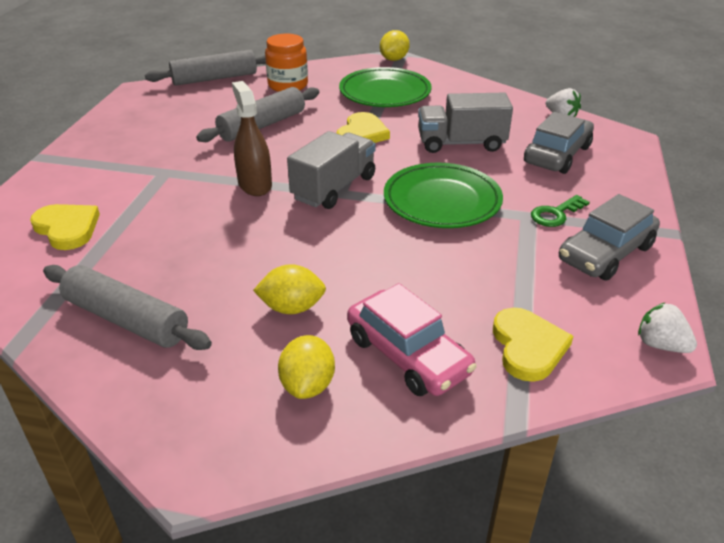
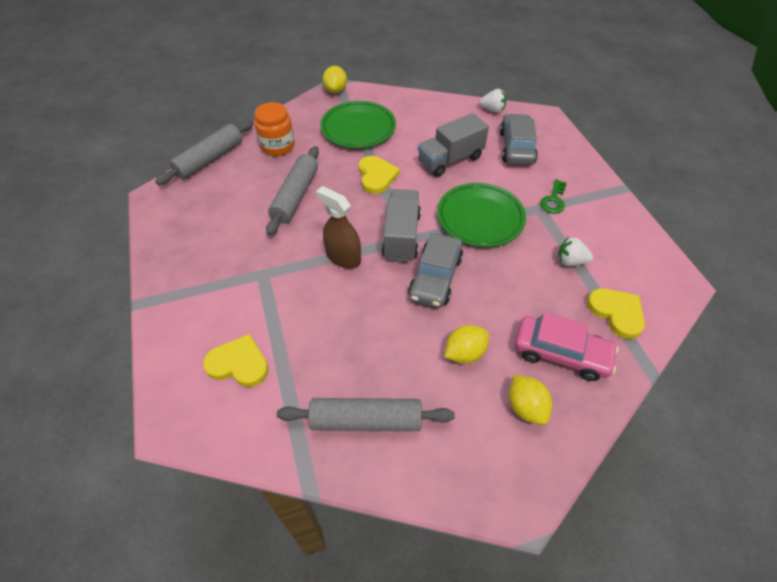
camera: 30 degrees left, 15 degrees up
grey car [559,194,660,281] -> grey car moved to [408,233,463,308]
white strawberry [638,302,697,353] -> white strawberry moved to [558,237,593,266]

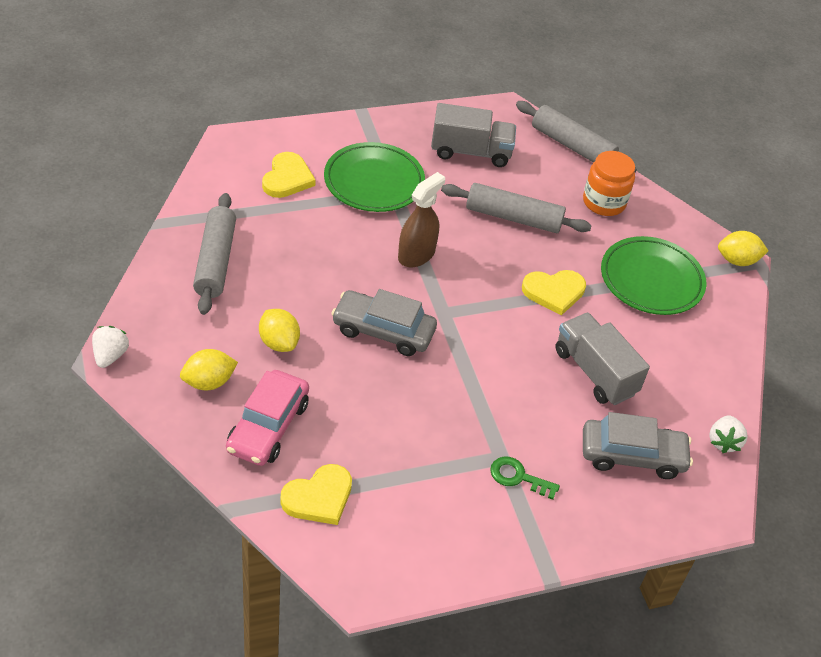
camera: 85 degrees right, 5 degrees down
grey truck [382,189,421,262] -> grey truck moved to [431,103,516,167]
green plate [437,183,526,247] -> green plate moved to [324,142,425,212]
white strawberry [558,237,593,266] -> white strawberry moved to [92,326,129,368]

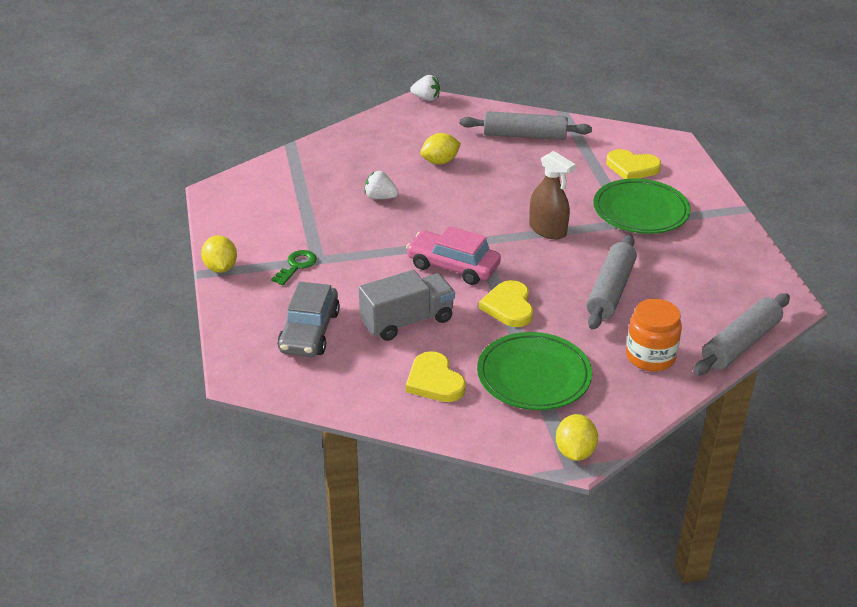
camera: 100 degrees right, 10 degrees down
yellow lemon [180,349,238,390] -> yellow lemon moved to [201,235,237,273]
pink car [226,370,309,466] -> pink car moved to [406,226,501,285]
yellow heart [280,464,352,525] -> yellow heart moved to [406,351,466,402]
grey car [331,289,437,356] -> none
grey truck [431,103,516,167] -> none
white strawberry [709,415,748,453] -> white strawberry moved to [364,171,398,199]

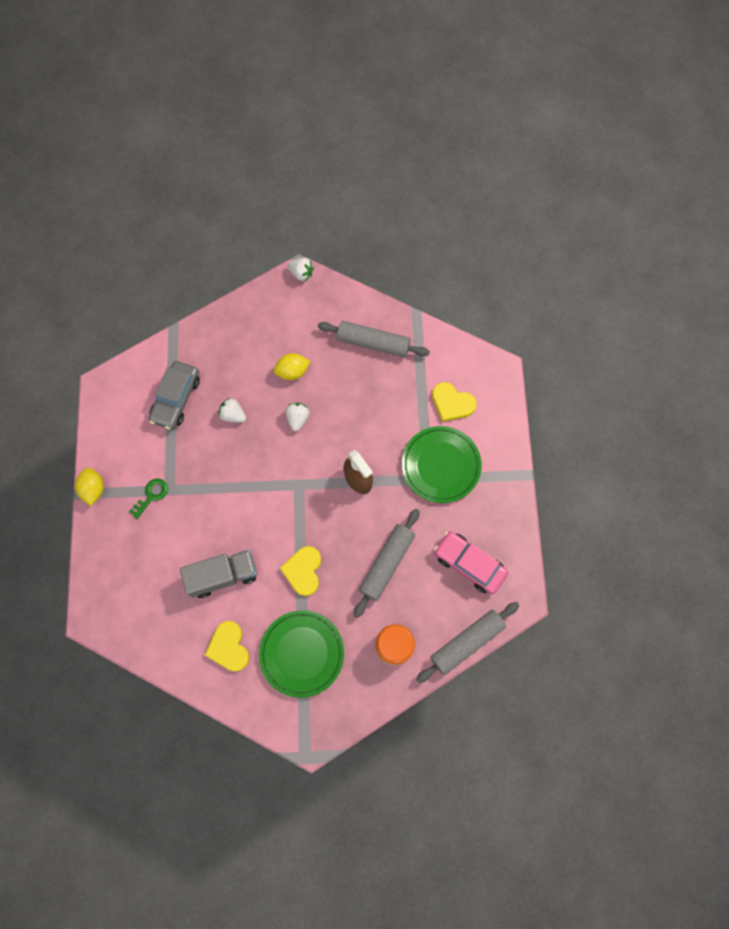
camera: 10 degrees right, 35 degrees up
grey car [277,282,340,357] -> grey car moved to [148,361,200,430]
pink car [406,226,501,285] -> pink car moved to [434,531,508,594]
yellow lemon [556,414,598,461] -> none
none -> white strawberry [285,403,310,431]

